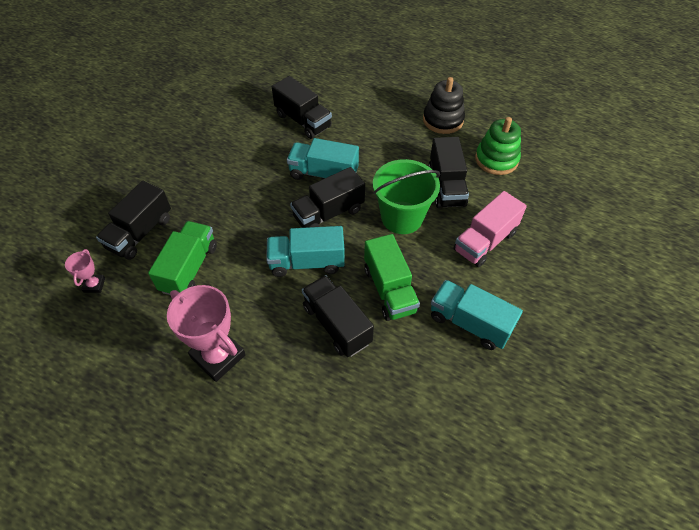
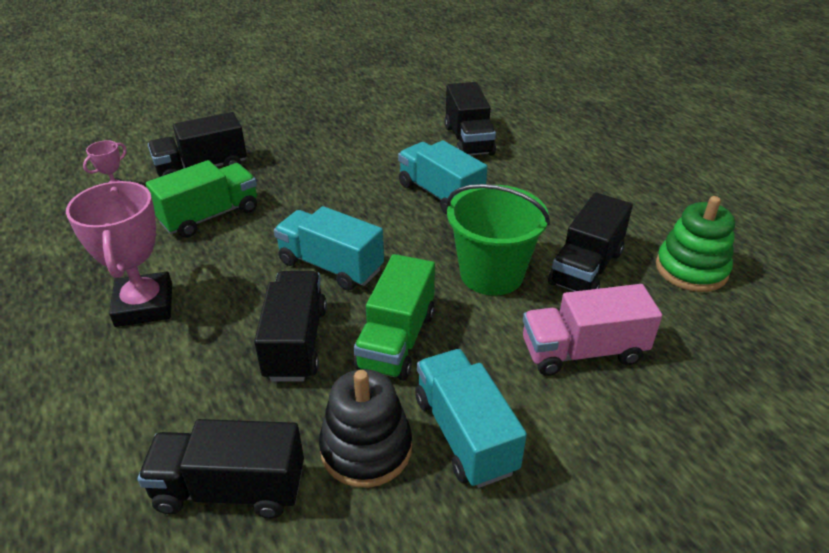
camera: 35 degrees right, 15 degrees down
black truck [290,167,365,228] -> black truck moved to [138,419,304,519]
black stacking toy [423,77,465,134] -> black stacking toy moved to [319,369,412,488]

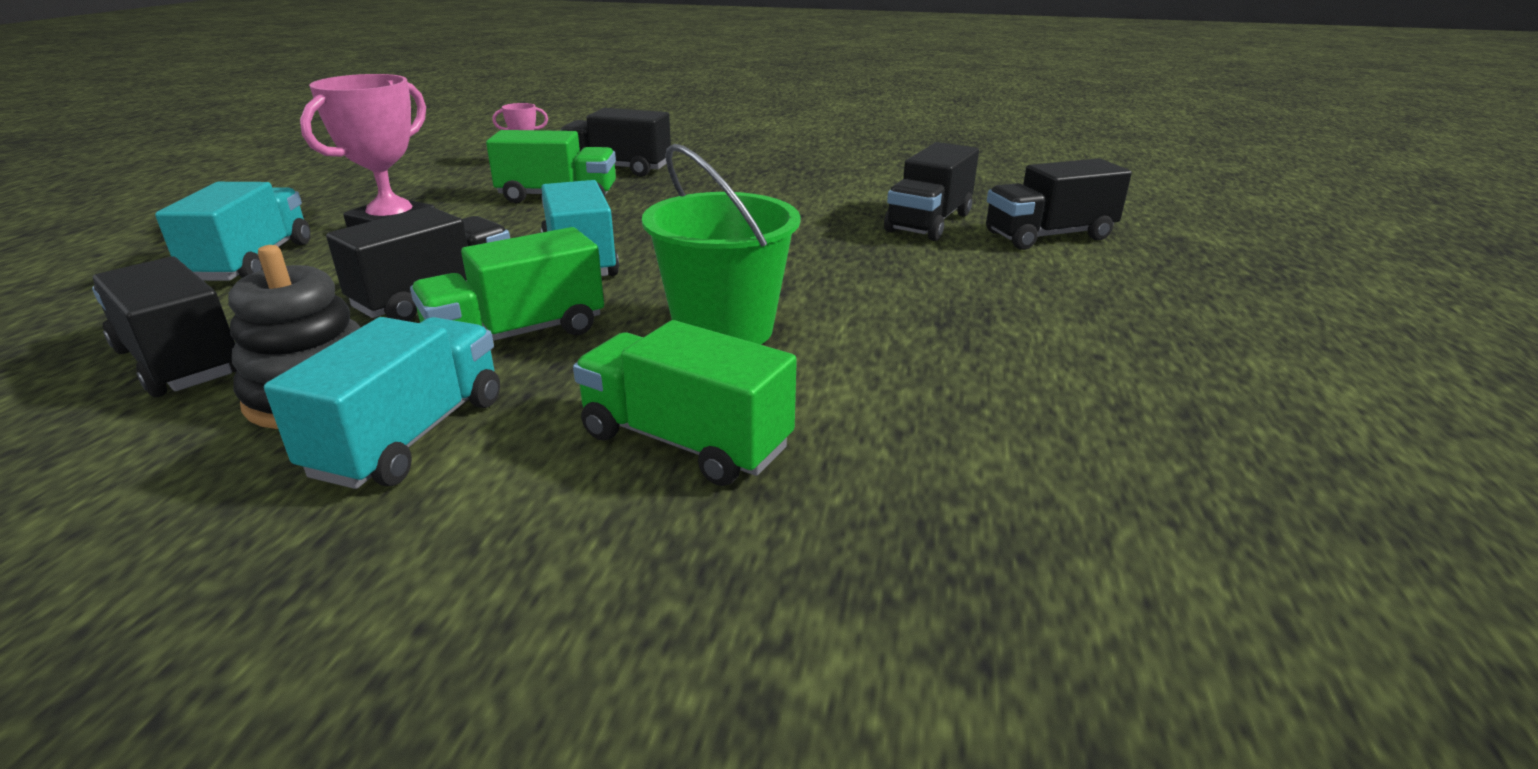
camera: 40 degrees right, 10 degrees down
turquoise truck [398,140,487,215] -> turquoise truck moved to [155,182,311,281]
pink truck [523,284,662,376] -> green truck [573,320,797,486]
black truck [548,192,633,291] -> black truck moved to [986,158,1132,250]
green stacking toy [656,196,735,292] -> none

